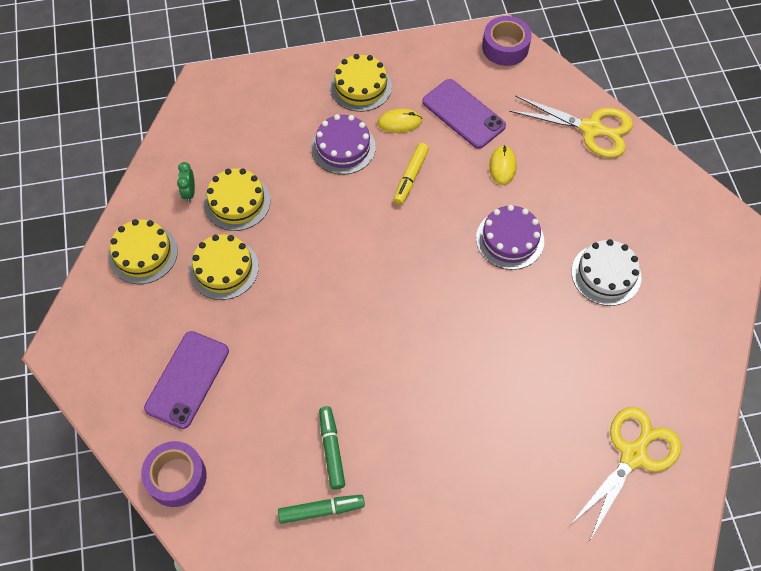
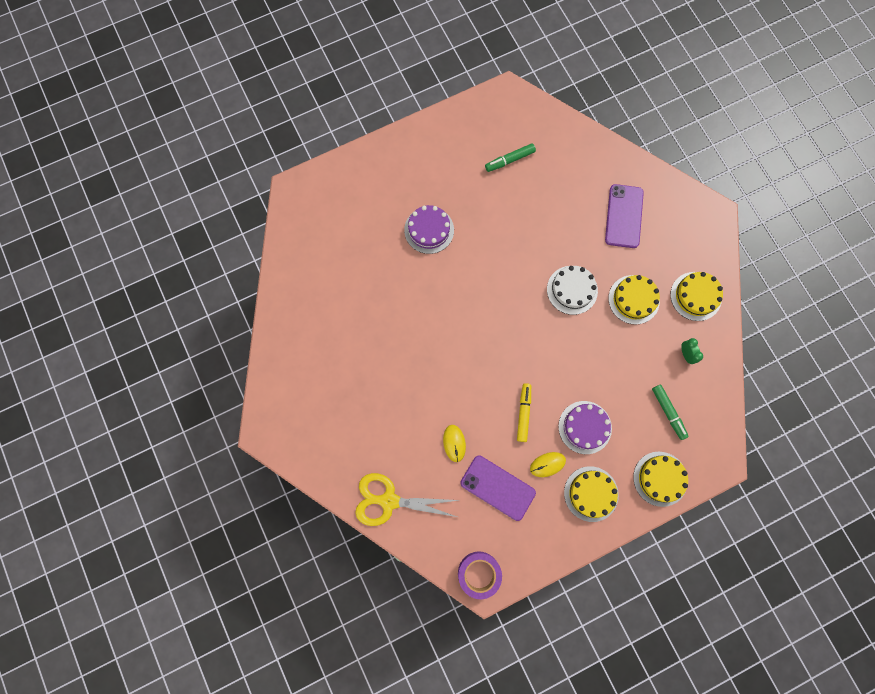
camera: 165 degrees right, 15 degrees up
purple tape [141,441,207,507] -> none
yellow cake [204,168,271,231] -> yellow cake moved to [633,452,688,507]
green marker [319,406,345,490] -> green marker moved to [652,384,689,440]
purple cake [476,205,544,270] -> purple cake moved to [404,205,454,254]
yellow scissors [570,407,681,542] -> none
white cake [571,239,641,306] -> white cake moved to [547,266,598,315]

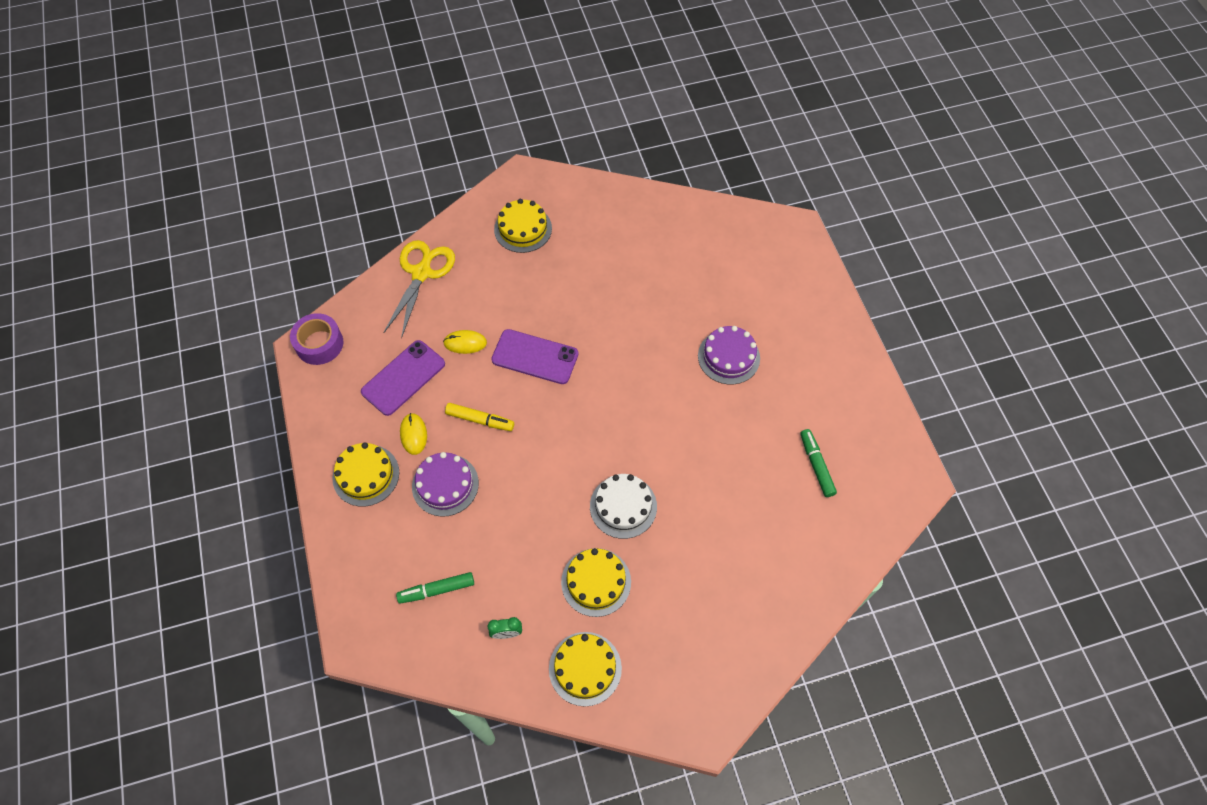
camera: 100 degrees right, 15 degrees down
purple phone [605,184,644,248] -> purple phone moved to [491,329,578,384]
yellow cake [633,452,688,507] -> yellow cake moved to [494,199,552,253]

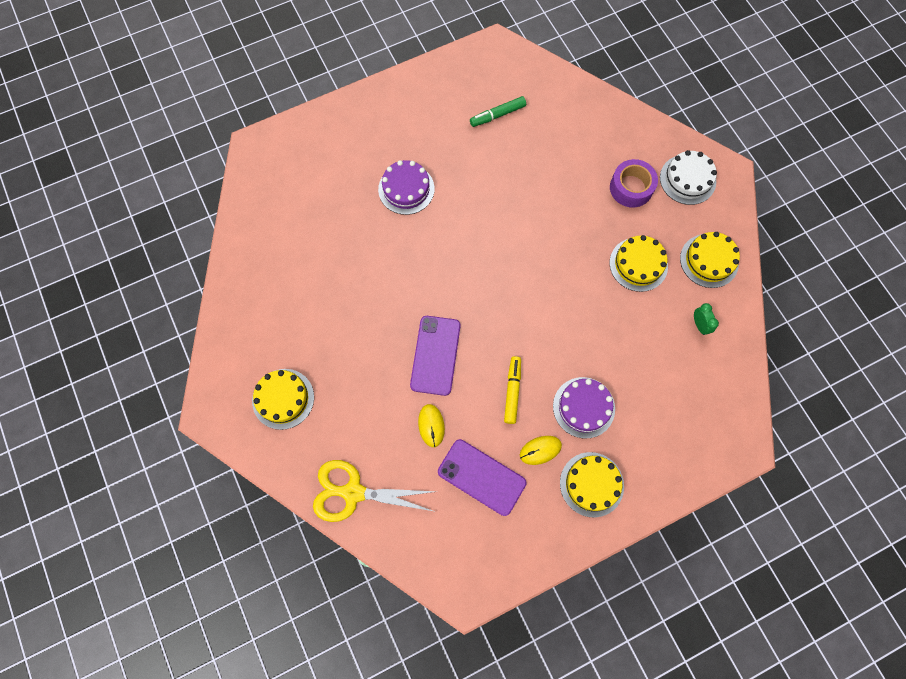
camera: 100 degrees left, 10 degrees up
purple tape [290,313,343,365] -> purple tape moved to [610,159,658,208]
green marker [396,572,474,604] -> none
white cake [590,474,657,539] -> white cake moved to [660,150,717,205]

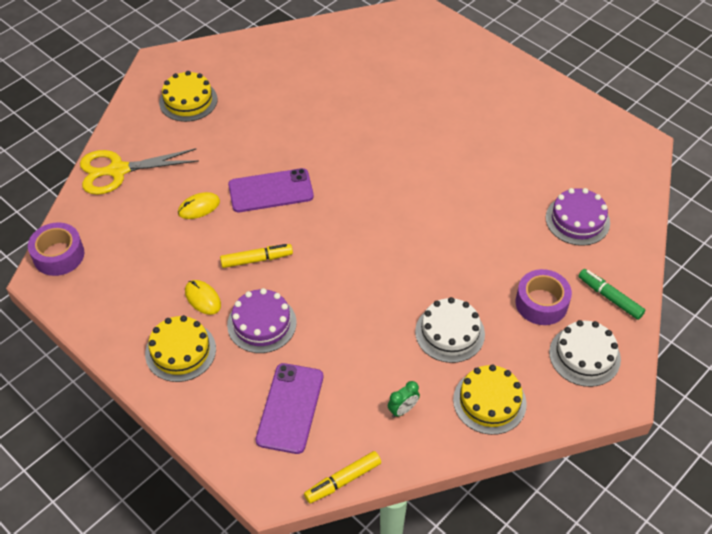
camera: 70 degrees right, 20 degrees down
yellow scissors [313,460,437,522] -> yellow scissors turned 90 degrees counterclockwise [80,148,199,195]
purple cake [378,160,435,215] -> purple cake moved to [546,188,610,246]
purple phone [438,439,526,516] -> purple phone moved to [256,363,323,454]
green marker [470,96,526,127] -> green marker moved to [578,269,645,320]
yellow cake [609,235,668,292] -> white cake [415,297,485,363]
none -> purple tape [28,222,84,276]
none -> yellow marker [304,451,381,504]

